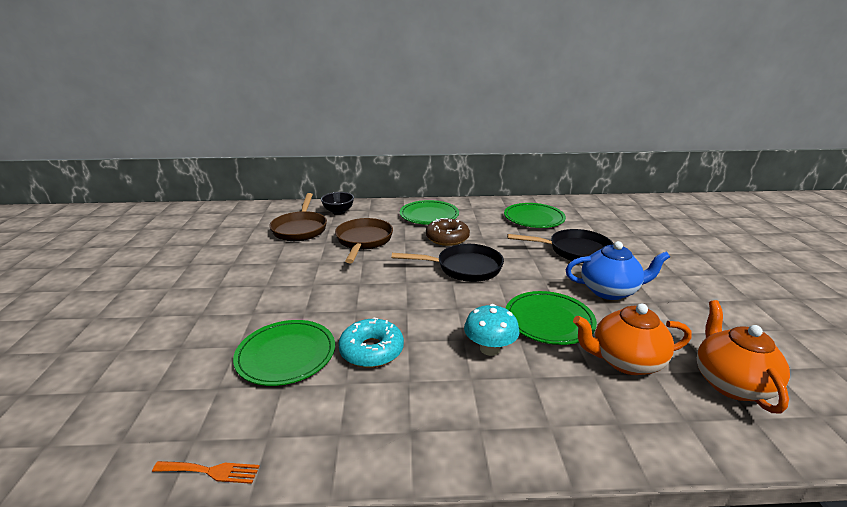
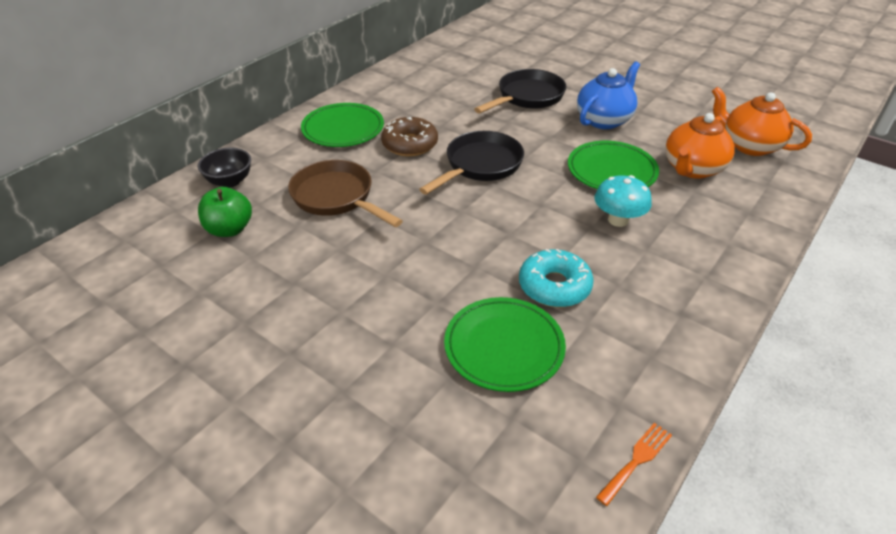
camera: 50 degrees left, 15 degrees up
brown pan [269,193,327,241] -> green apple [198,187,252,237]
green plate [504,203,566,228] -> none

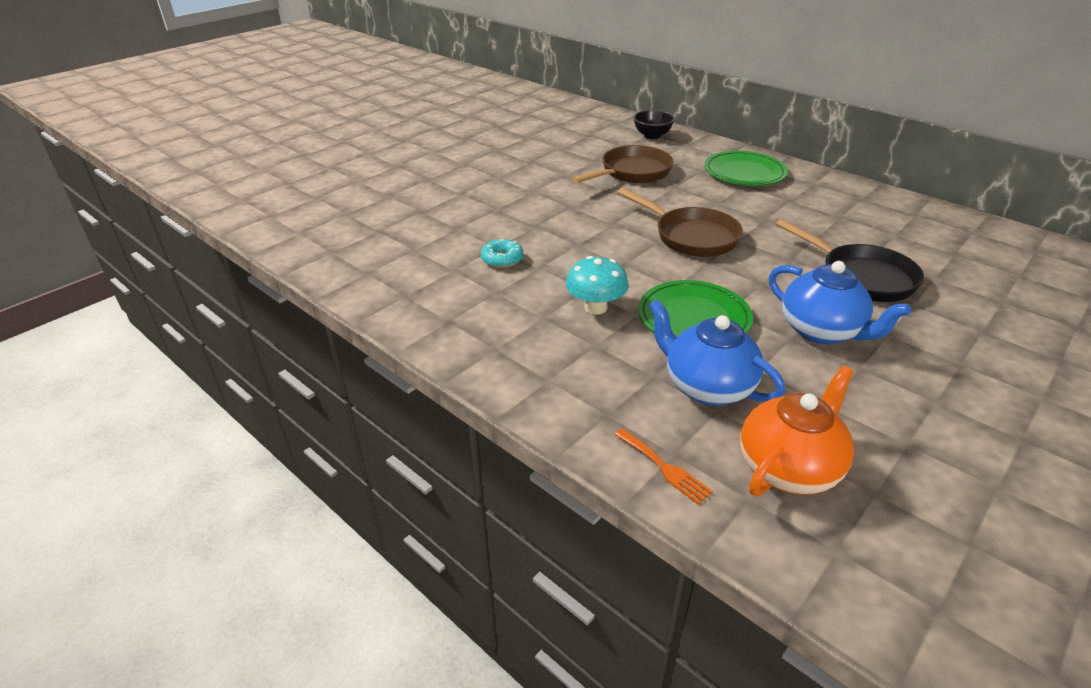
camera: 95 degrees right, 5 degrees down
green apple [198,187,252,237] -> none
brown donut [381,117,438,156] -> none
black pan [419,131,524,195] -> brown pan [617,188,743,257]
green plate [444,297,566,392] -> none
turquoise donut [519,249,594,307] -> turquoise donut [481,239,524,268], size x0.64
orange fork [596,423,672,506] -> orange fork moved to [615,428,713,505]
orange teapot [665,113,735,179] -> blue teapot [648,299,785,405]

